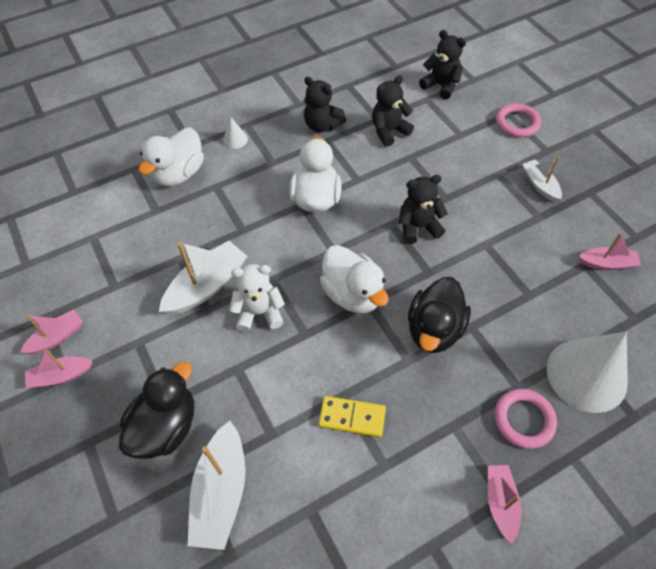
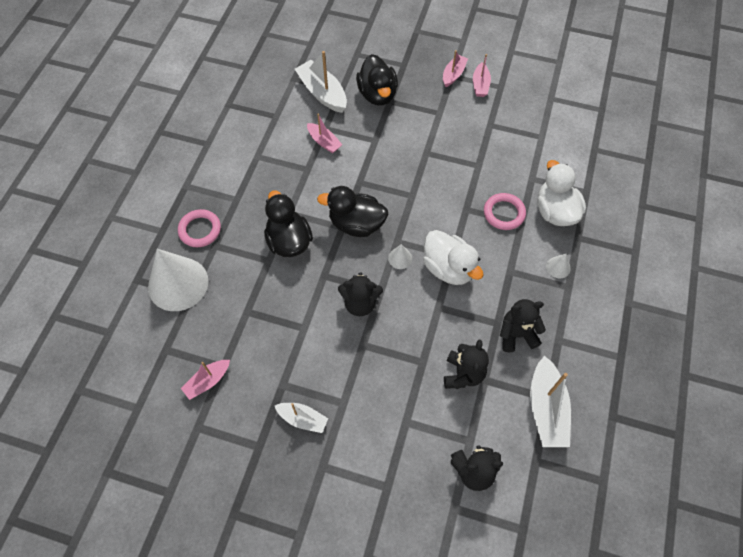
camera: 135 degrees right, 5 degrees up
white boat [159,241,248,315] -> white boat moved to [530,356,571,447]
white teddy bear [229,264,285,332] -> none
yellow domino [318,396,386,437] -> none
white duck [320,245,389,313] -> black duck [317,186,388,237]
black teddy bear [399,175,448,244] -> black teddy bear turned 60 degrees clockwise [338,272,383,316]
pink boat [488,465,521,544] -> pink boat moved to [307,113,342,153]
pink ring [496,103,541,137] -> pink ring moved to [484,193,526,230]
none -> white cone [388,244,412,269]

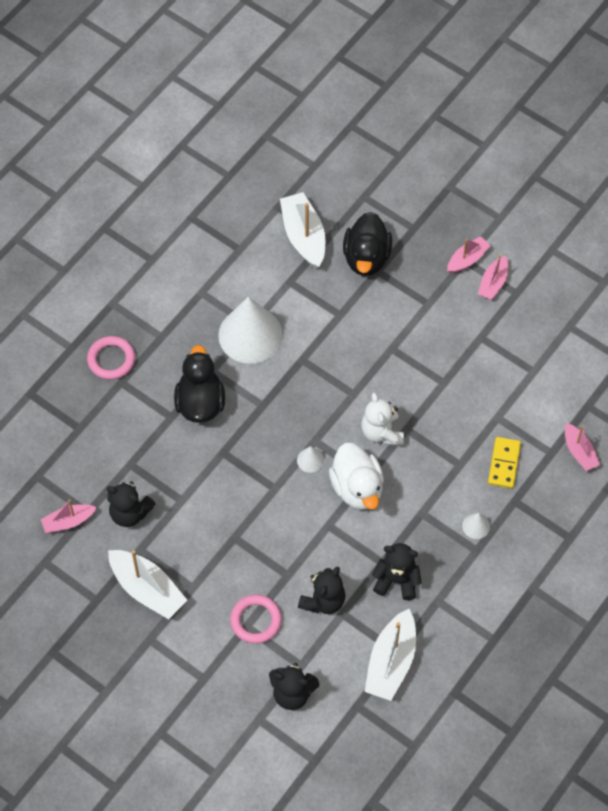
camera: 20 degrees right, 0 degrees up
white cone [148,249,208,311] -> white cone moved to [218,296,283,364]
white boat [275,403,328,433] -> white boat [108,550,187,619], size x1.67
pink boat [307,113,342,153] -> pink boat moved to [565,423,600,471]
black duck [317,186,388,237] -> none
black teddy bear [338,272,383,316] -> black teddy bear moved to [107,481,156,527]
pink ring [484,193,526,230] -> pink ring moved to [230,595,282,644]
white duck [537,160,586,226] -> yellow domino [488,437,521,488]
none -> white teddy bear [361,392,404,445]

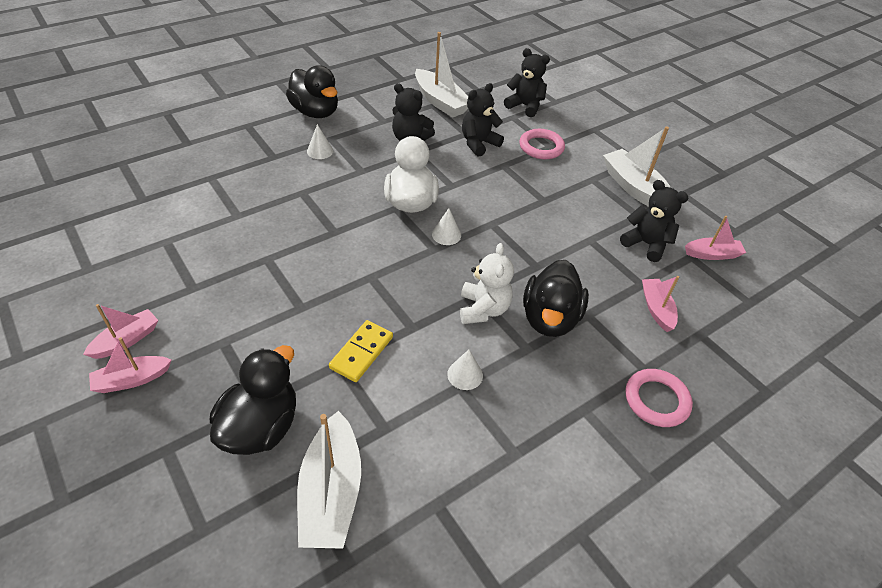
camera: 165 degrees left, 15 degrees down
white cone [218,296,283,364] -> white cone [447,349,483,390], size x0.41
white teddy bear [361,392,404,445] -> white teddy bear moved to [460,243,514,324]
white boat [364,609,416,701] -> white boat turned 105 degrees clockwise [415,32,468,118]
yellow domino [488,437,521,488] -> yellow domino moved to [329,320,393,382]
pink boat [565,423,600,471] -> pink boat moved to [642,276,679,332]
none -> black duck [286,65,338,118]

